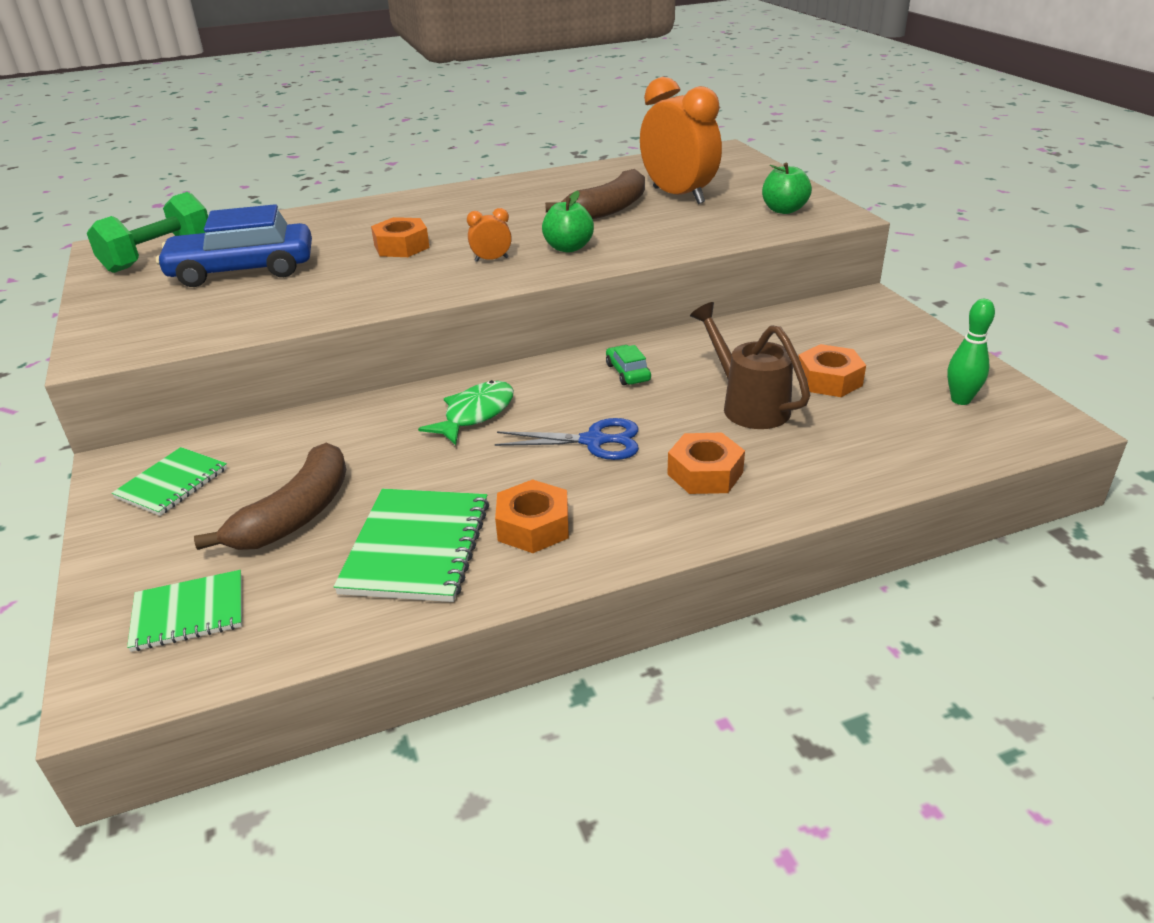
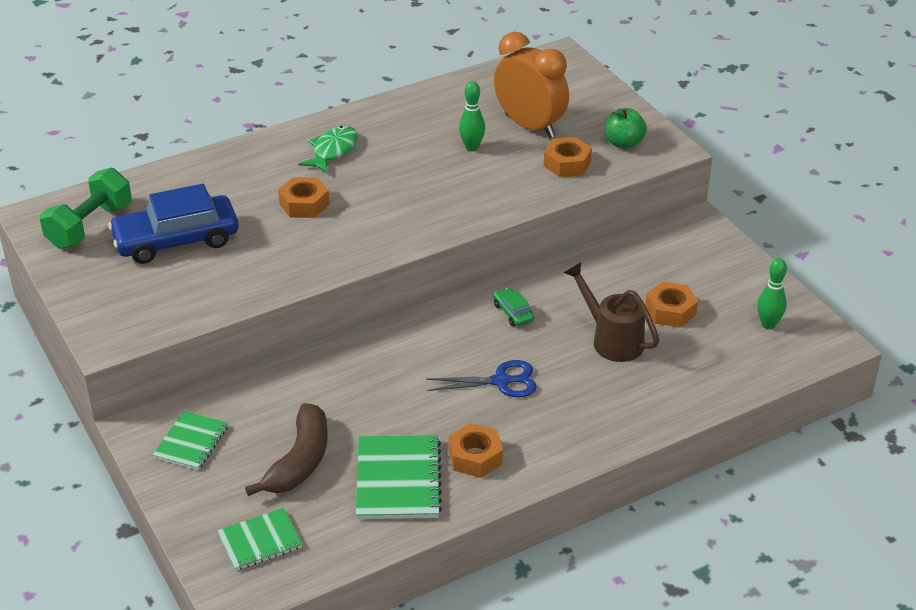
camera: 10 degrees left, 5 degrees up
green fish [418,380,514,445] -> green fish moved to [298,126,358,174]
orange clock [467,208,512,262] -> none
green apple [542,191,594,253] -> none
brown banana [545,169,645,219] -> green bowling pin [459,81,485,151]
orange nut [667,432,745,494] -> orange nut moved to [544,137,592,177]

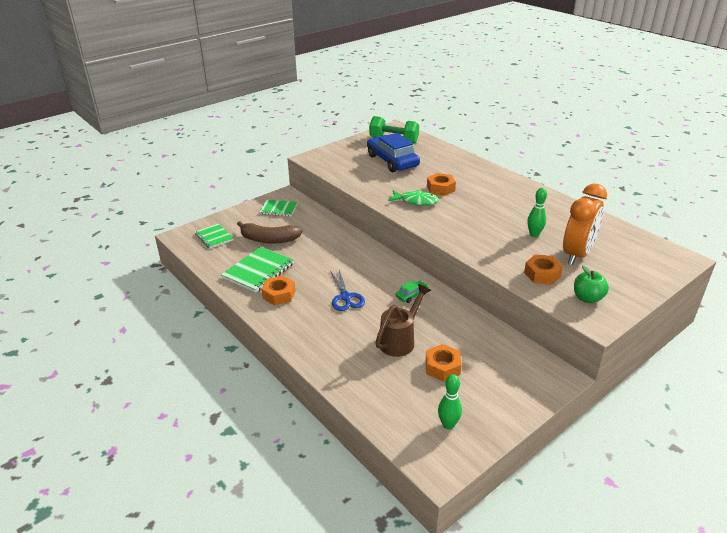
camera: 80 degrees right, 5 degrees down
green fish [298,126,358,174] -> green fish moved to [388,190,439,206]
green notebook [356,435,442,519] -> green notebook turned 45 degrees counterclockwise [221,247,294,292]

